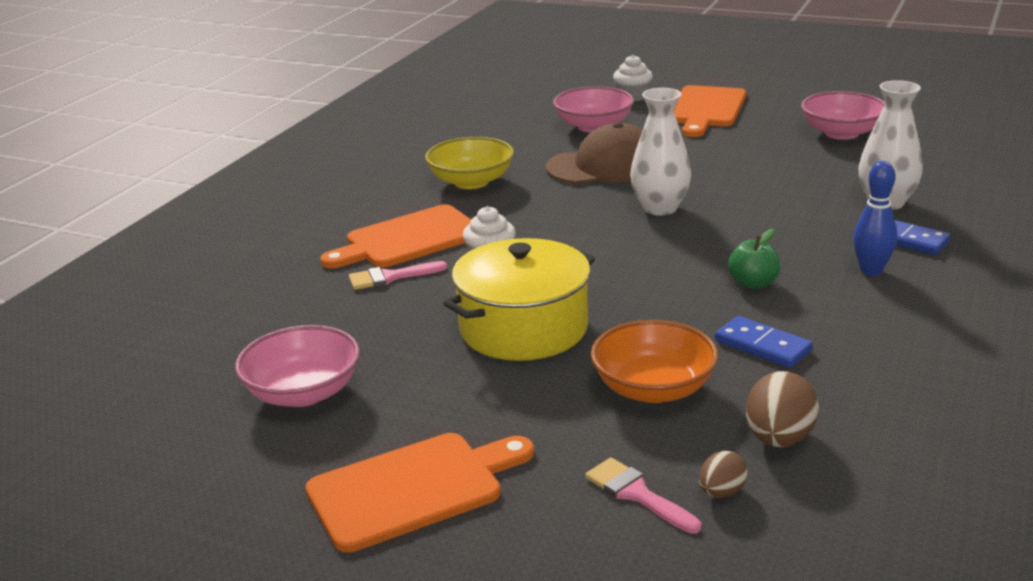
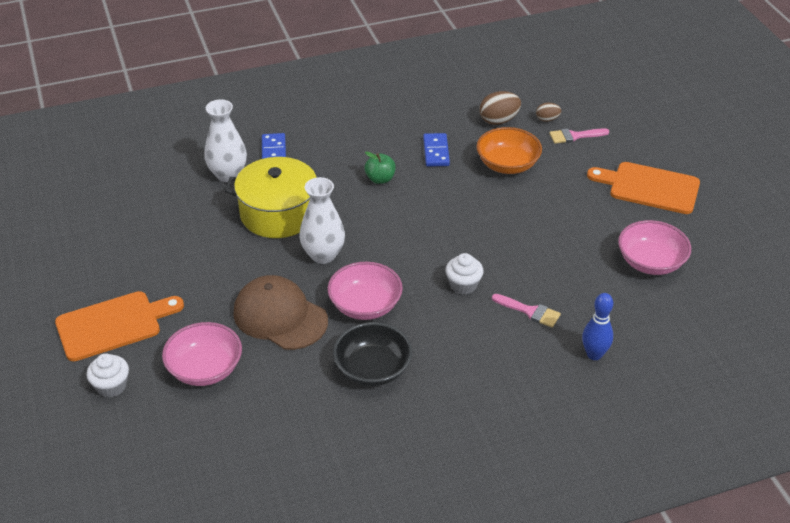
camera: 135 degrees left, 15 degrees up
orange cutting board [320,204,471,268] -> none
yellow bowl [425,137,514,189] -> black bowl [333,322,412,386]
yellow pot [443,238,595,361] -> yellow pot moved to [225,157,317,238]
pink brush [585,457,701,534] -> pink brush turned 75 degrees clockwise [549,128,609,144]
pink bowl [801,91,885,140] -> pink bowl moved to [328,262,403,320]
blue bowling pin [853,161,897,276] -> blue bowling pin moved to [582,293,613,360]

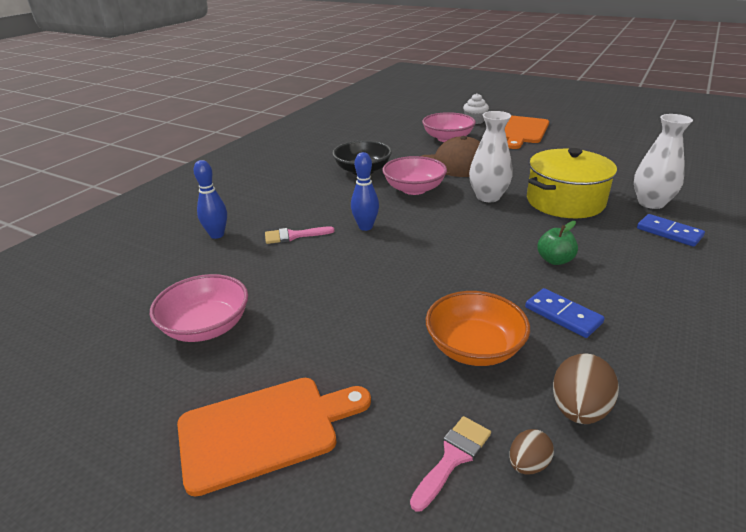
camera: 140 degrees right, 10 degrees down
white cupcake [445,253,484,295] -> blue bowling pin [351,152,379,231]

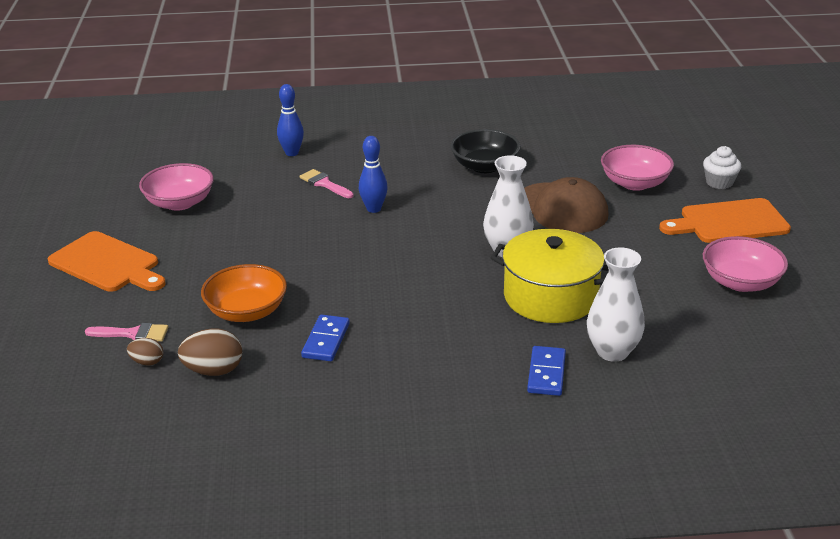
camera: 55 degrees right, 0 degrees up
pink bowl [383,156,447,195] -> pink bowl moved to [703,236,788,292]
green apple [537,221,578,265] -> none

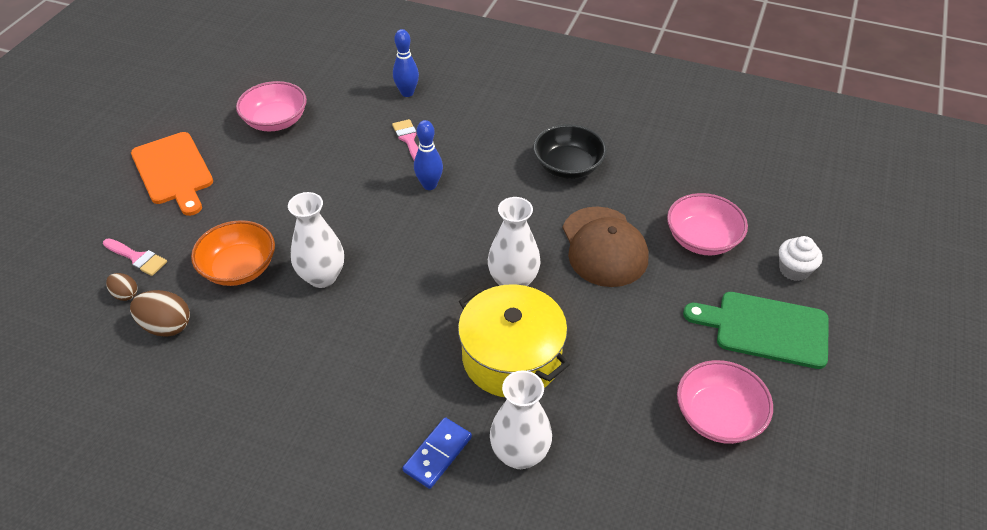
camera: 25 degrees right, 15 degrees up
blue domino [301,314,350,361] -> none
orange cutting board [659,198,791,243] -> green cutting board [683,292,829,369]
none -> white vase [288,192,344,288]

